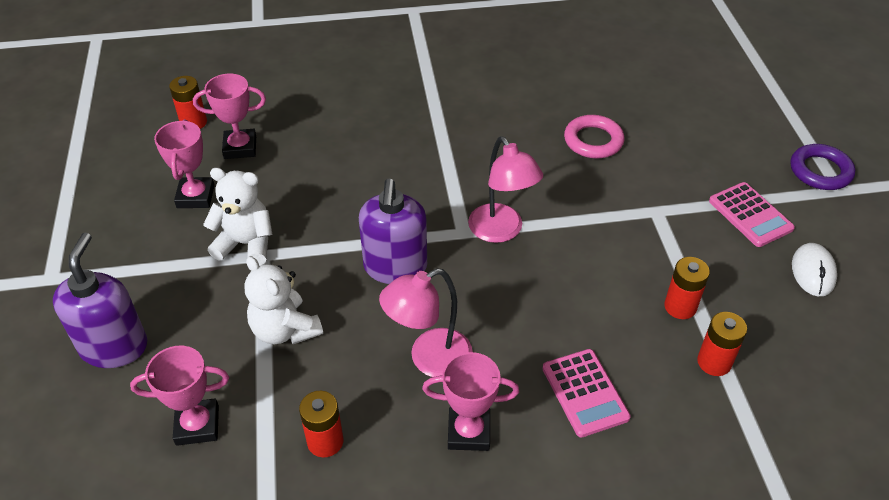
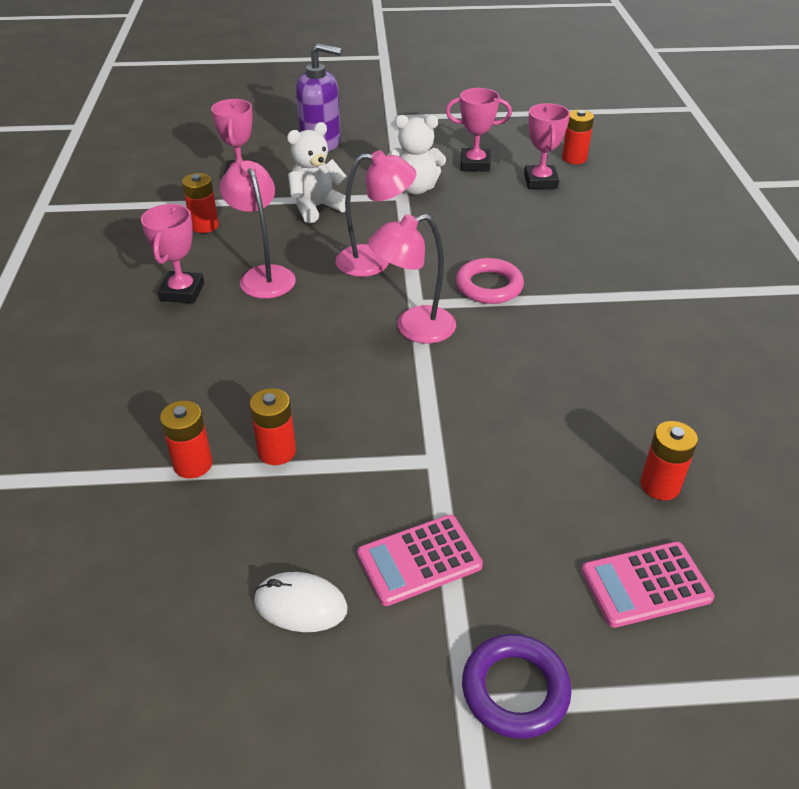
camera: 95 degrees right, 5 degrees down
white teddy bear [203,168,273,266] -> white teddy bear turned 75 degrees clockwise [388,115,446,195]
purple soap dispenser [359,178,427,284] -> pink lamp [335,150,416,277]
pink calculator [542,349,631,438] -> pink calculator moved to [581,541,714,628]
pink ring [564,115,624,159] -> pink ring moved to [456,258,524,304]
none -> red battery [640,421,698,500]

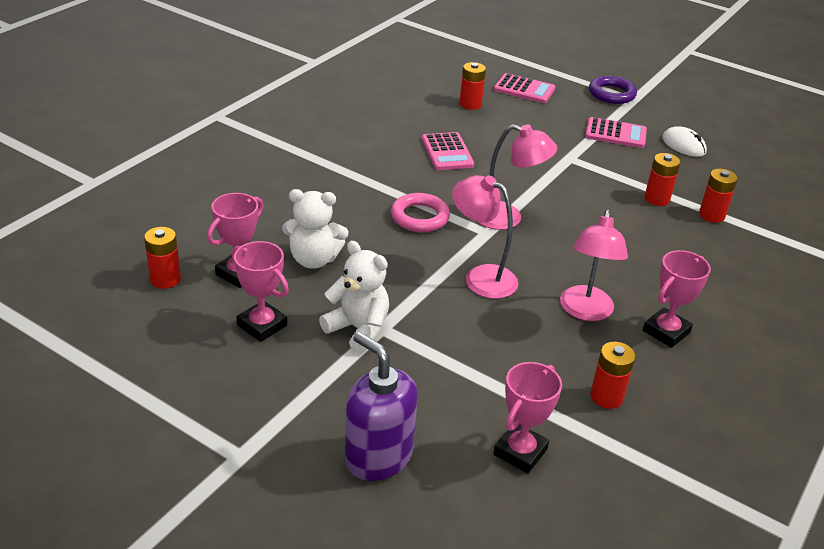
camera: 145 degrees left, 5 degrees down
white teddy bear [287,122,347,223] -> white teddy bear moved to [282,189,348,269]
none -> pink calculator [421,132,474,170]

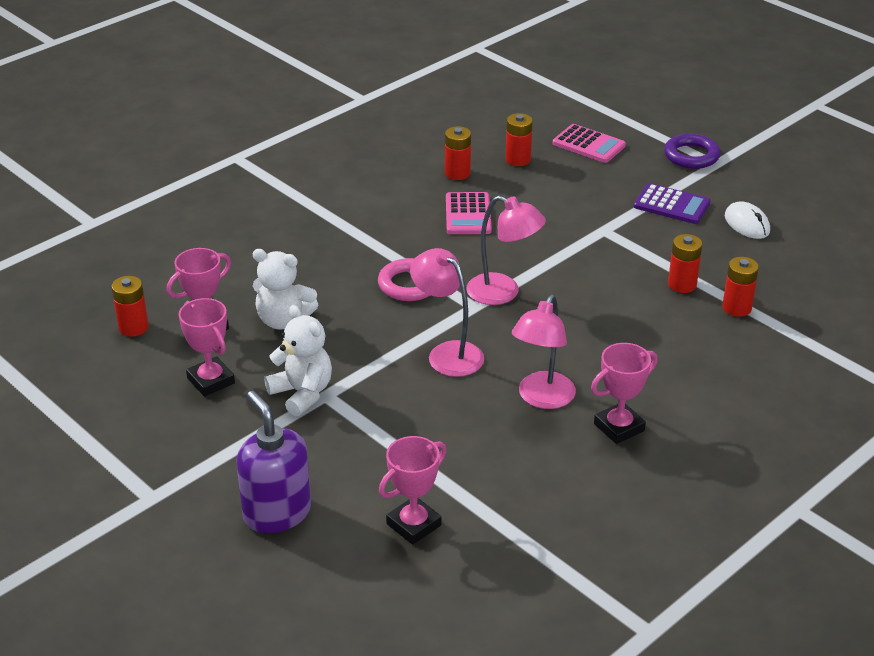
camera: 15 degrees right, 0 degrees up
pink calculator [585,117,647,148] -> purple calculator [634,183,711,224]
red battery [590,342,635,409] -> red battery moved to [445,126,471,180]

